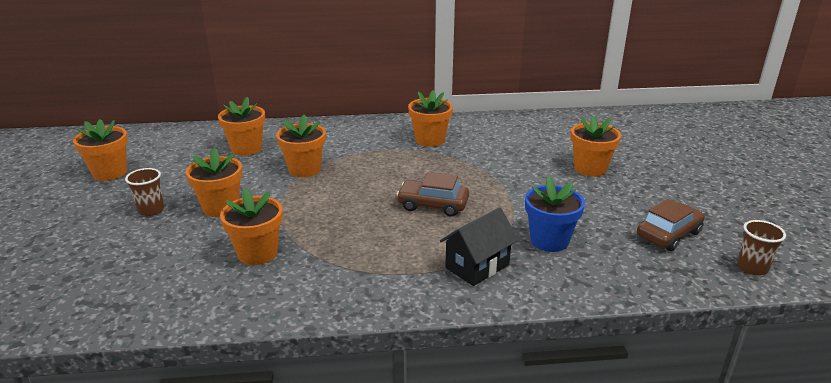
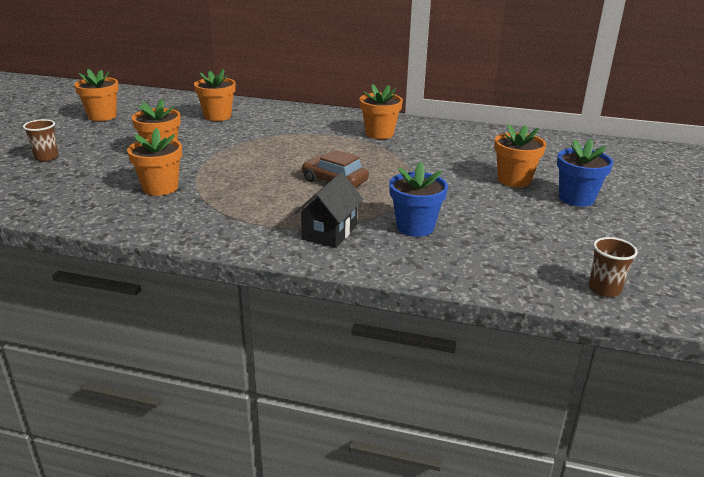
camera: 20 degrees right, 0 degrees up
brown cup [125,168,164,216] -> brown cup moved to [23,119,59,162]
orange flower pot [276,115,326,177] -> none
black house [440,207,518,286] -> black house turned 45 degrees counterclockwise [295,172,363,248]
brown car [637,199,705,251] -> none
none -> blue flower pot [557,139,613,207]

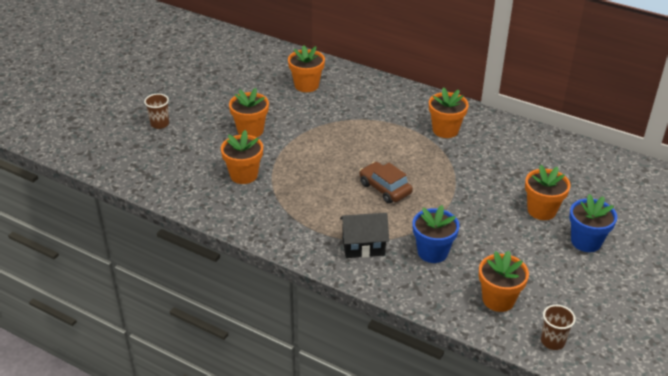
camera: 15 degrees right, 10 degrees up
orange flower pot [74,69,119,121] -> orange flower pot moved to [479,251,529,312]
black house [295,172,363,248] -> black house turned 45 degrees clockwise [340,213,389,258]

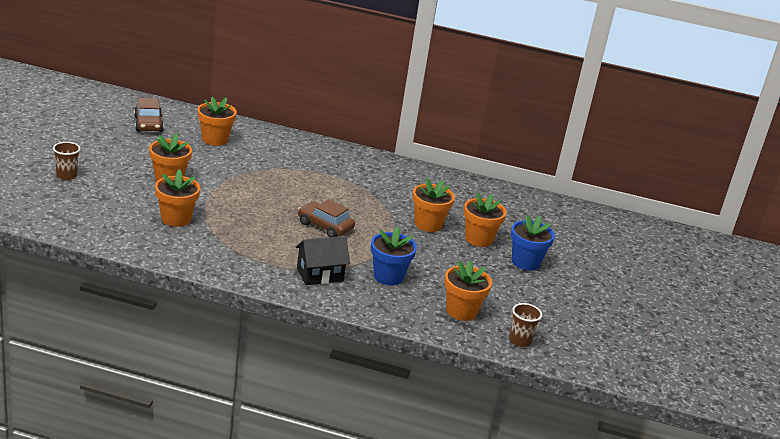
camera: 20 degrees left, 10 degrees down
orange flower pot [429,87,469,138] -> orange flower pot moved to [412,178,455,232]
none -> brown car [134,98,164,132]

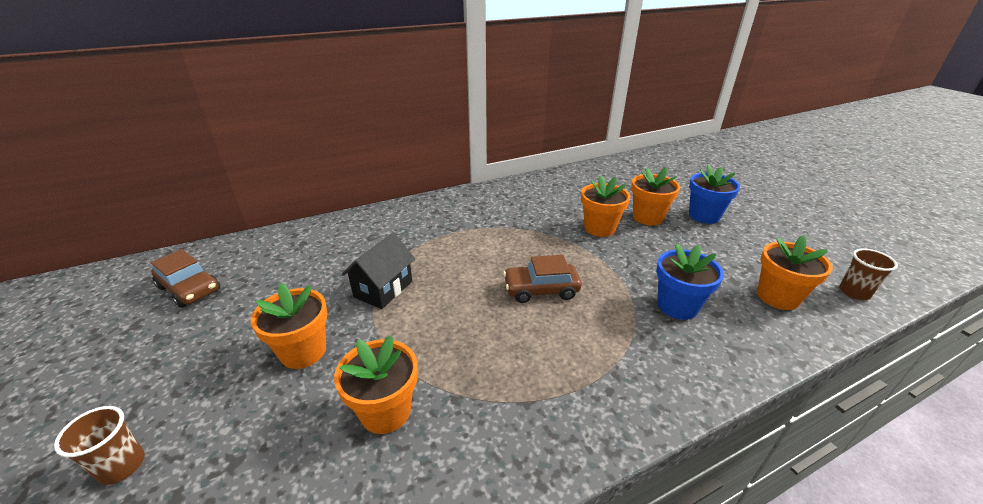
camera: 35 degrees left, 5 degrees up
orange flower pot [197,97,237,146] -> none
black house [296,236,350,285] -> black house moved to [342,232,415,309]

